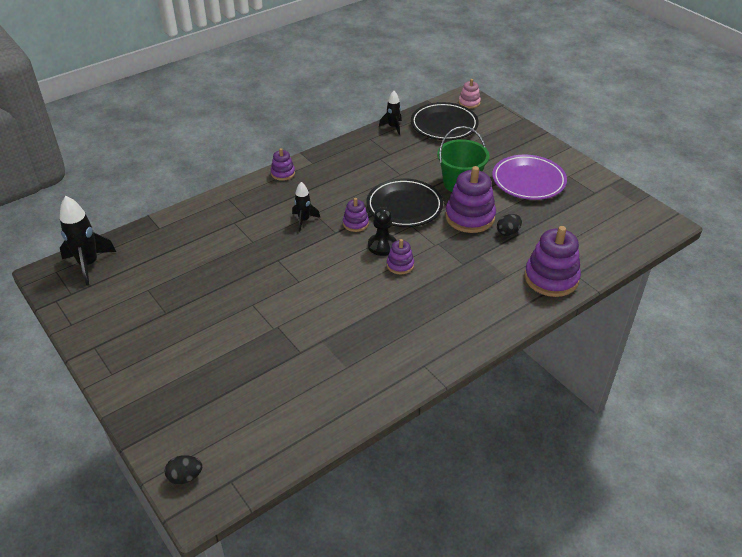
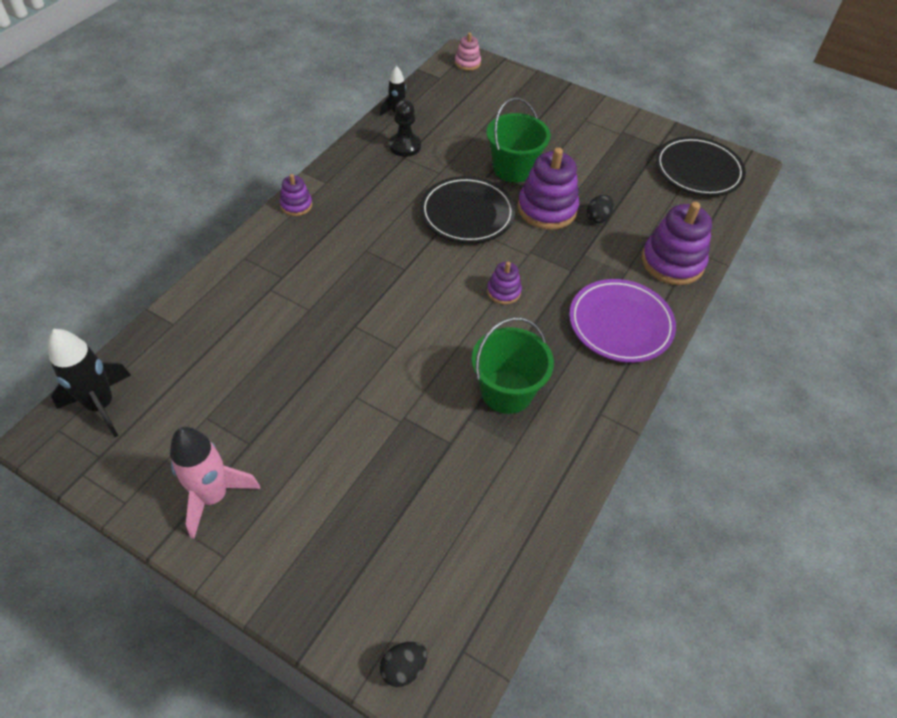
camera: 25 degrees left, 10 degrees up
black rocket [292,182,320,231] -> none
purple stacking toy [343,198,369,232] -> none
black pawn [368,207,397,256] -> black pawn moved to [389,100,421,157]
black plate [411,102,479,140] -> black plate moved to [656,136,746,196]
purple plate [492,154,567,200] -> purple plate moved to [569,279,676,363]
none -> pink rocket [170,427,260,539]
none -> green bucket [472,317,554,414]

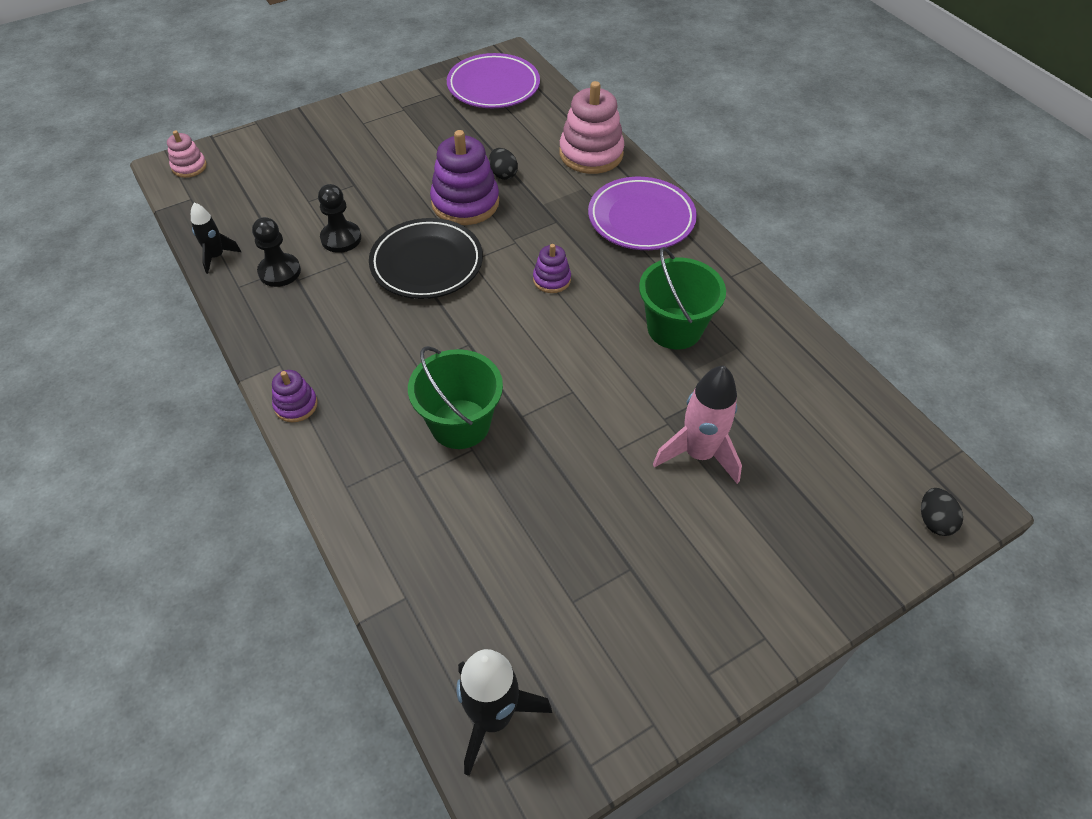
camera: 60 degrees left, 0 degrees up
pink rocket [170,427,260,539] -> pink rocket moved to [653,365,742,484]
green bucket [487,98,551,183] -> green bucket moved to [408,346,503,449]
purple stacking toy [641,202,712,285] -> pink stacking toy [559,81,624,174]
black plate [656,136,746,196] -> purple plate [447,53,540,108]
none -> black pawn [318,184,361,253]

